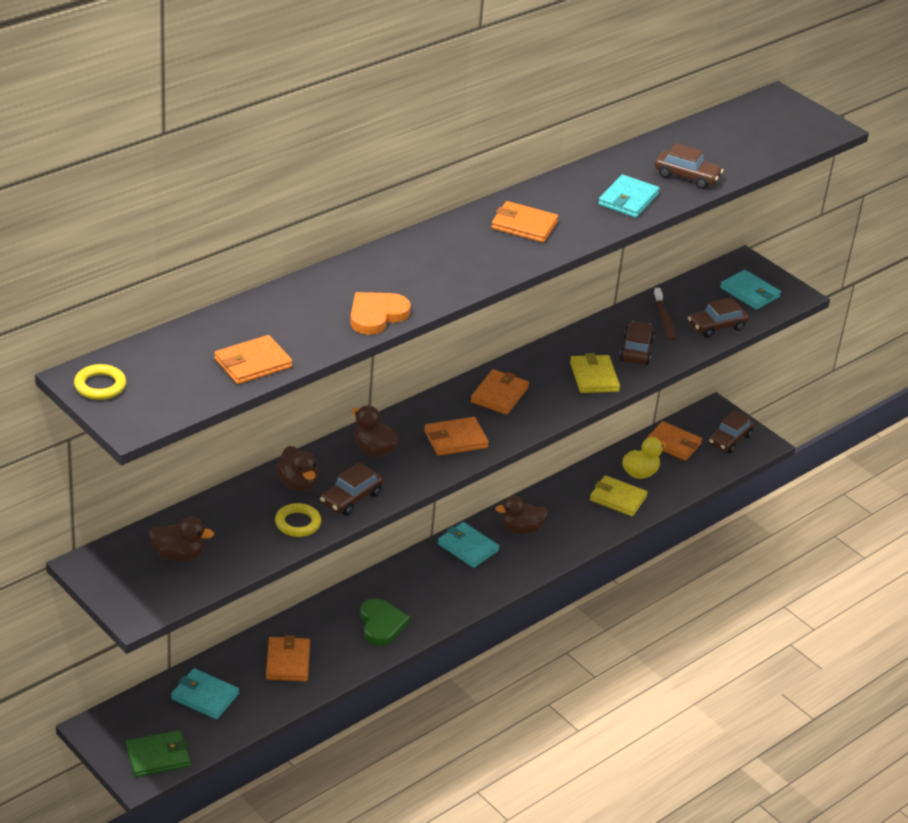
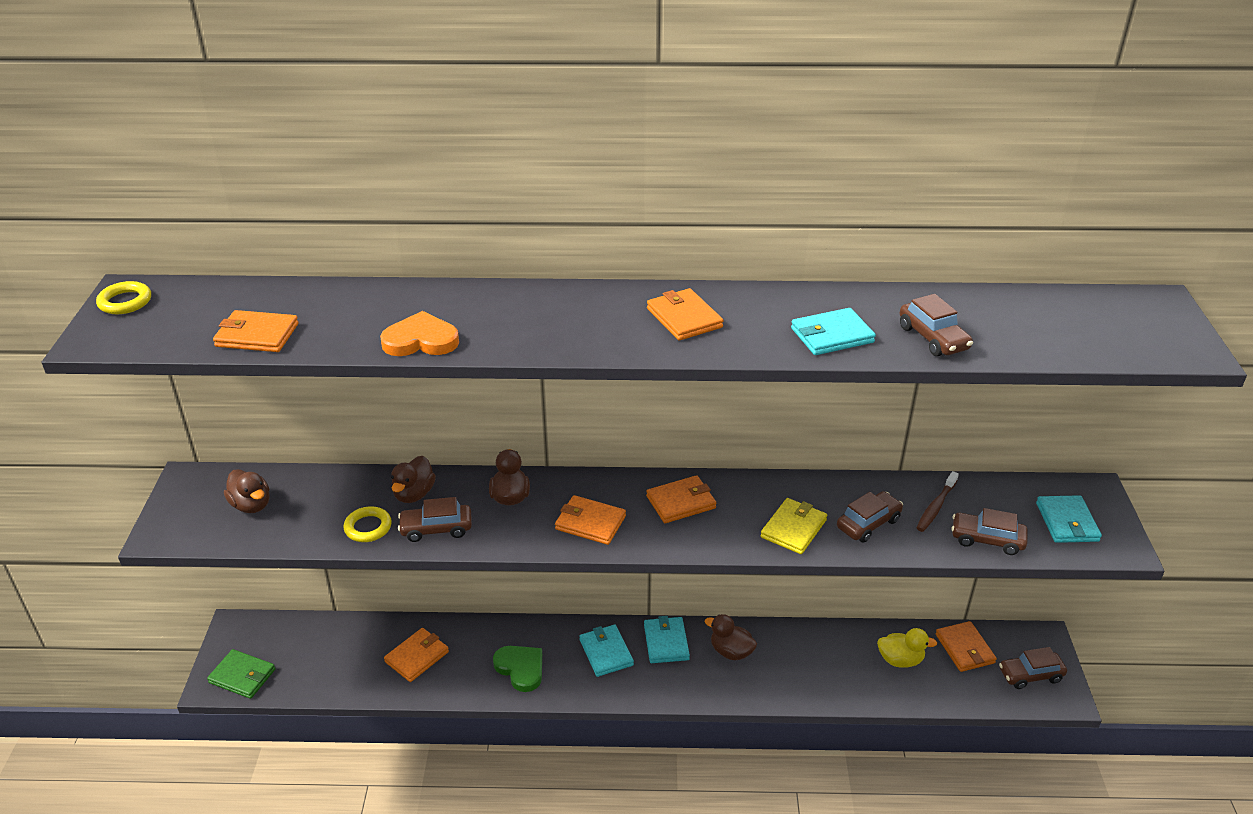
camera: 45 degrees right, 0 degrees up
turquoise wallet [171,668,239,719] -> turquoise wallet moved to [579,624,634,677]
green heart [360,598,410,646] -> green heart turned 75 degrees counterclockwise [493,646,542,692]
yellow wallet [590,475,648,516] -> none

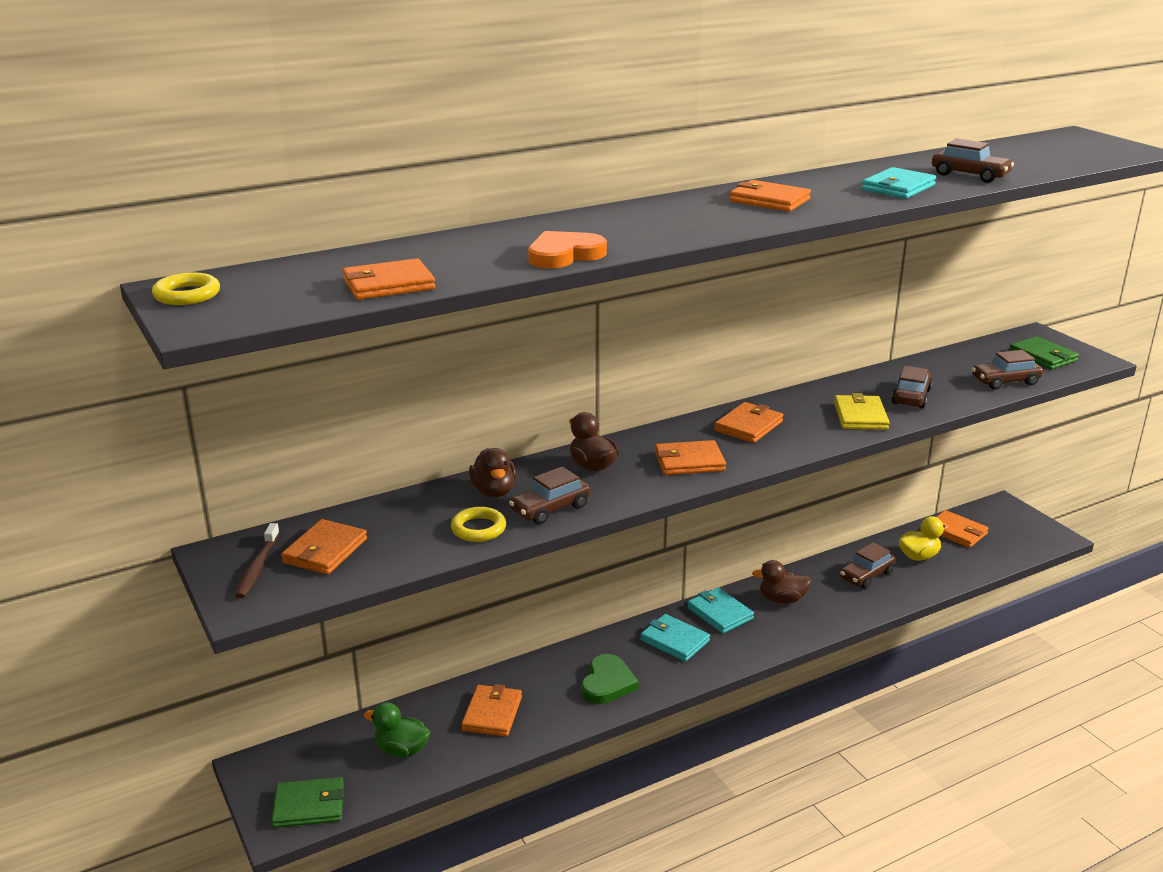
camera: 30 degrees left, 10 degrees down
brown duck [224,469,270,513] -> orange wallet [281,519,367,575]
green heart [493,646,542,692] -> green heart turned 90 degrees clockwise [581,654,639,704]
brown toothbrush [917,471,959,532] -> brown toothbrush moved to [235,523,280,598]
brown car [999,647,1067,689] -> brown car moved to [840,543,896,589]
turquoise wallet [1036,495,1102,543] -> green wallet [1009,336,1079,370]
none -> green duck [364,702,431,758]

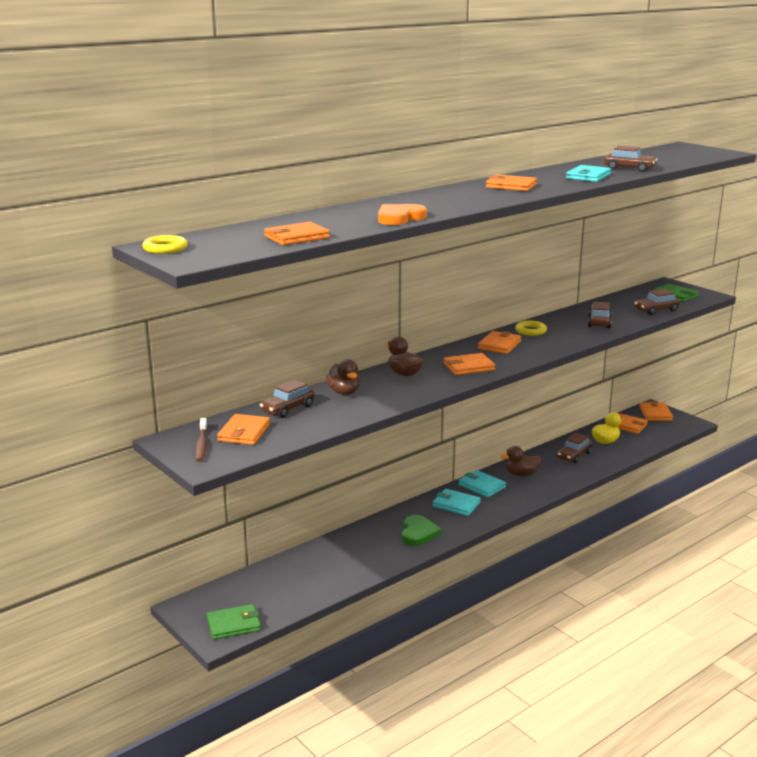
camera: 10 degrees left, 5 degrees down
green duck [364,702,431,758] -> none
yellow ring [451,507,506,542] -> yellow ring moved to [515,321,547,336]
orange wallet [461,684,522,737] -> orange wallet moved to [639,401,673,421]
brown car [509,466,590,524] -> brown car moved to [260,379,315,418]
yellow wallet [834,393,890,430] -> none

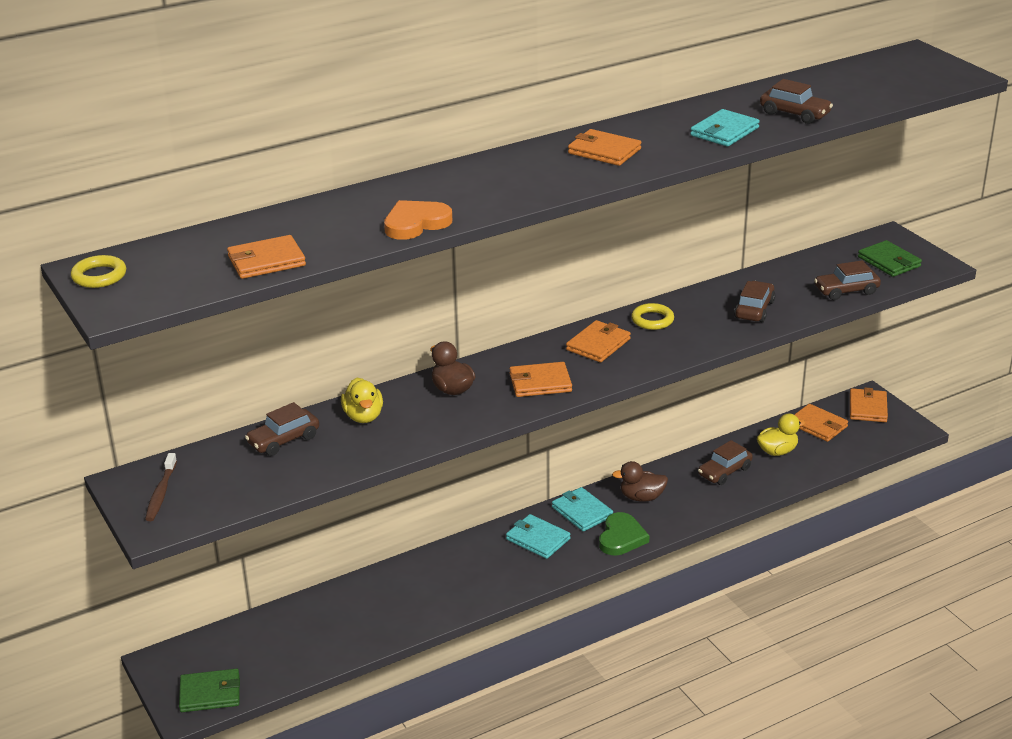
camera: 10 degrees right, 10 degrees up
orange wallet [217,414,270,445] -> none
brown duck [326,359,360,395] -> yellow duck [341,378,383,423]
green heart [402,515,441,546] -> green heart moved to [599,512,649,556]

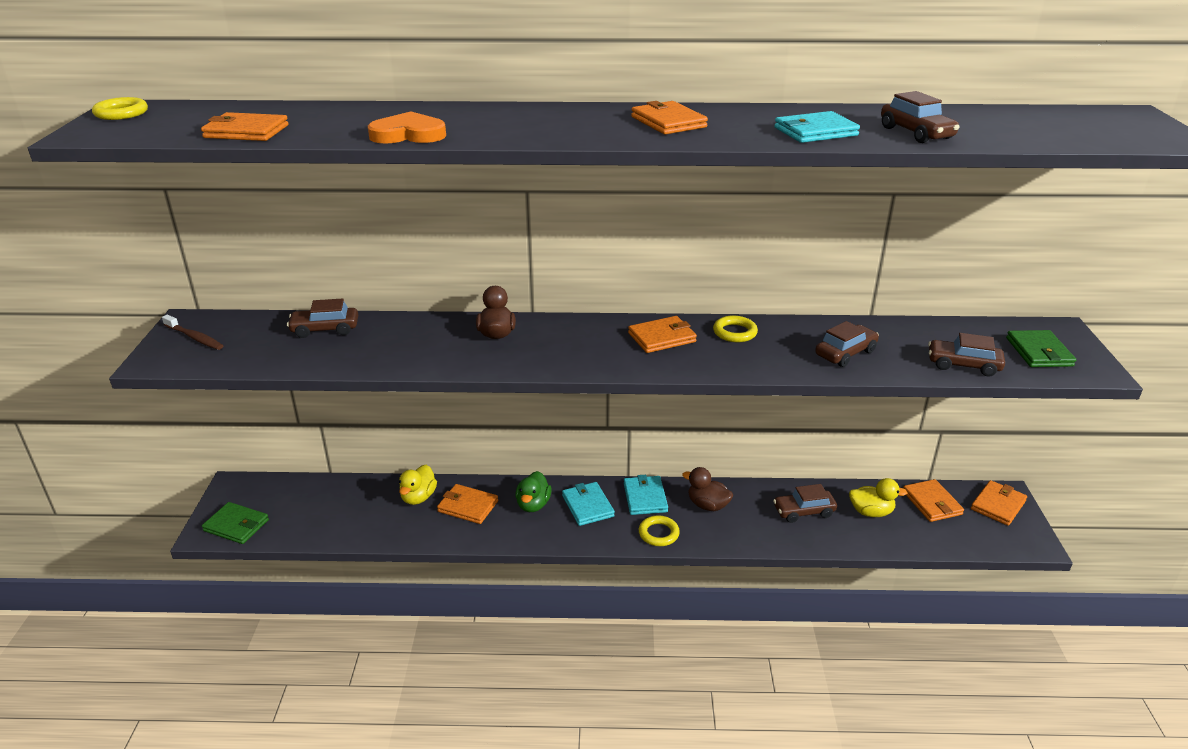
camera: 30 degrees right, 0 degrees up
brown toothbrush [145,453,177,521] -> brown toothbrush turned 90 degrees counterclockwise [162,315,223,350]
yellow duck [341,378,383,423] -> yellow duck moved to [399,465,437,505]
orange wallet [509,362,572,397] -> orange wallet moved to [437,484,498,524]
green heart [599,512,649,556] -> yellow ring [639,515,680,546]
none -> green duck [516,471,552,512]

